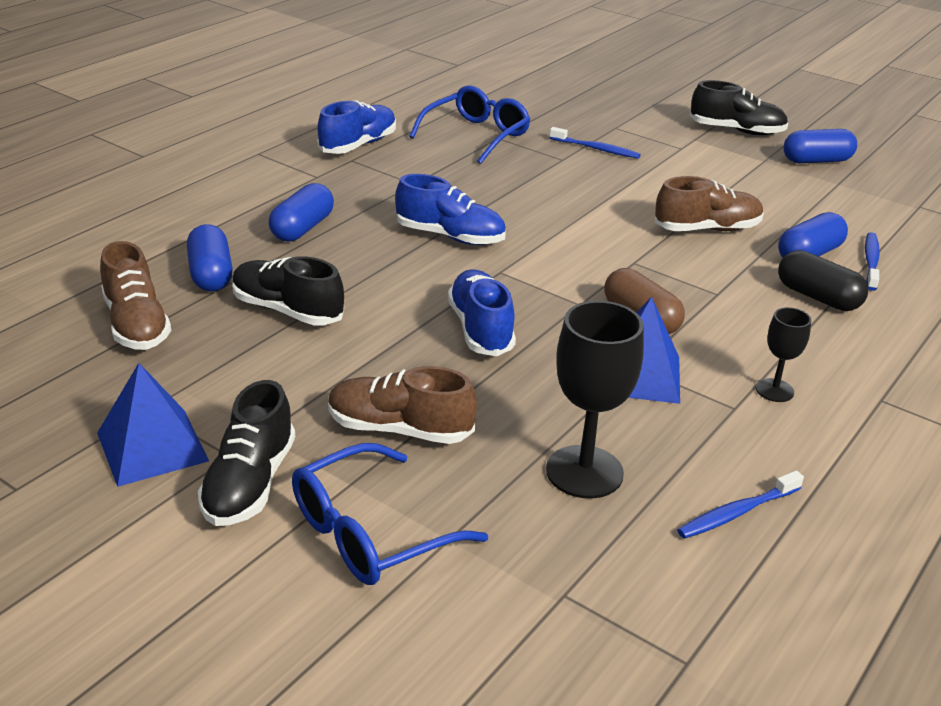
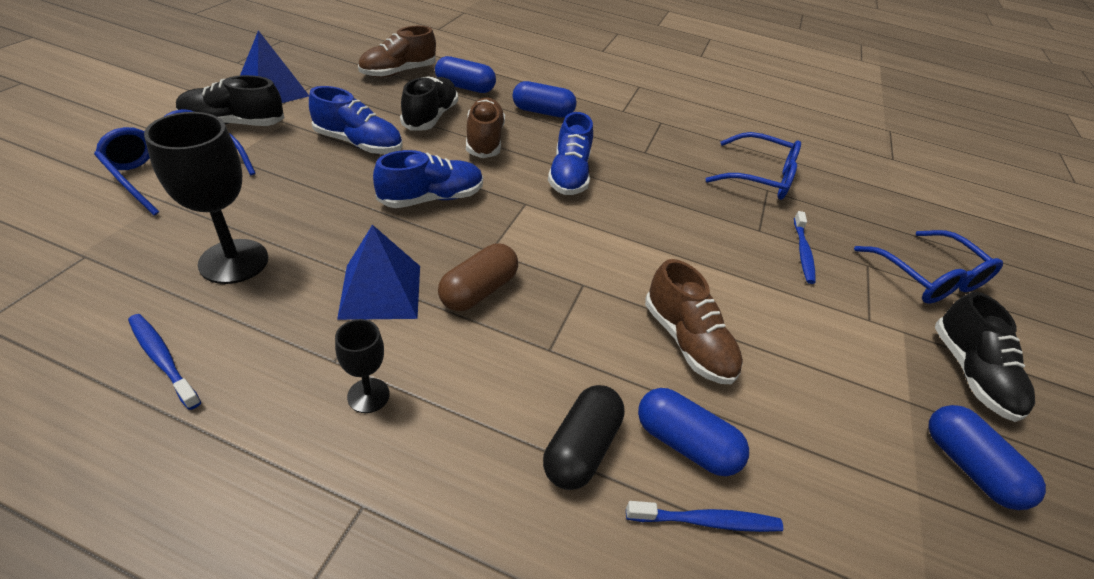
camera: 70 degrees right, 10 degrees up
blue capsule [187,224,233,292] -> blue capsule turned 45 degrees clockwise [435,56,496,93]
blue shoe [317,100,396,154] -> blue shoe moved to [309,86,403,154]
brown shoe [328,366,477,444] -> brown shoe moved to [466,97,505,158]
none -> blue glasses [854,230,1003,304]

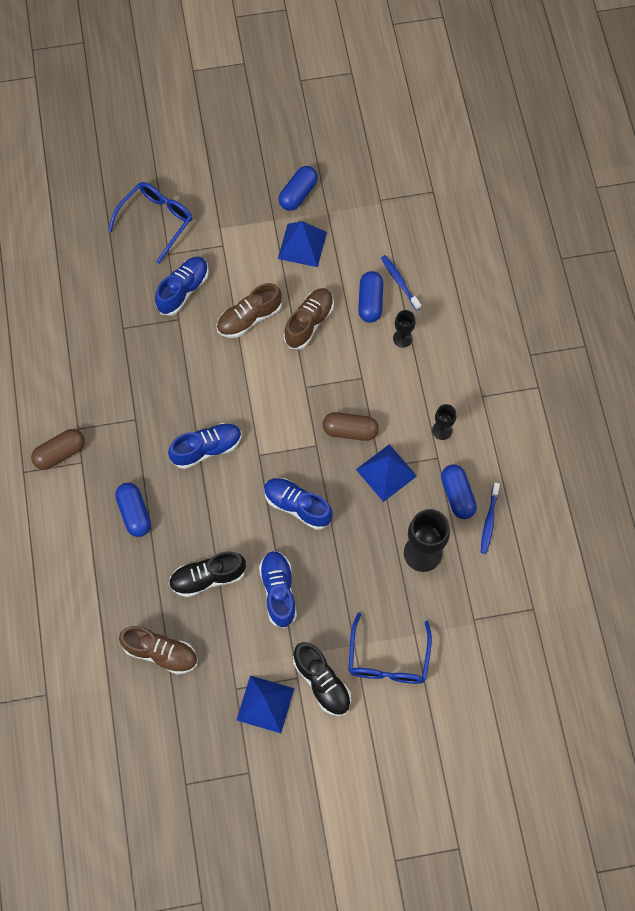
camera: 115 degrees left, 25 degrees up
blue capsule [435,56,496,93] -> blue capsule moved to [441,465,477,519]
brown shoe [466,97,505,158] -> brown shoe moved to [217,283,282,338]
black capsule [543,385,625,490] -> black goblet [393,310,416,348]
blue glasses [706,132,801,200] -> none
blue toothbrush [794,211,816,284] -> blue shoe [155,256,209,316]
black shoe [935,291,1035,422] -> none
none -> brown capsule [31,429,85,470]
none -> blue pyramid [278,221,327,267]

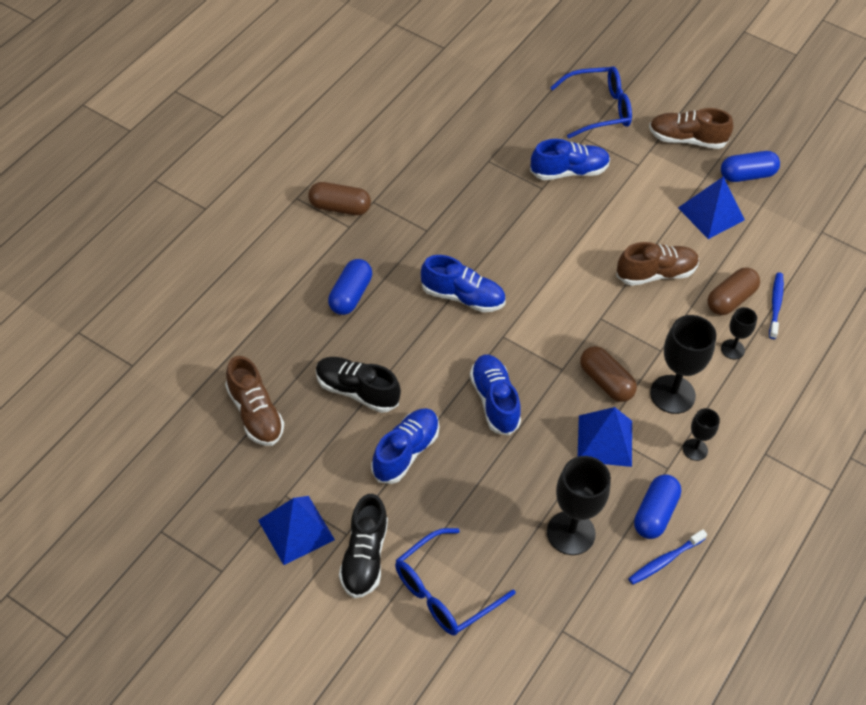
camera: 40 degrees right, 15 degrees down
brown shoe [217,283,282,338] -> brown shoe moved to [649,108,733,149]
blue capsule [358,271,383,323] -> brown capsule [707,267,760,315]
none -> black goblet [650,315,716,414]

